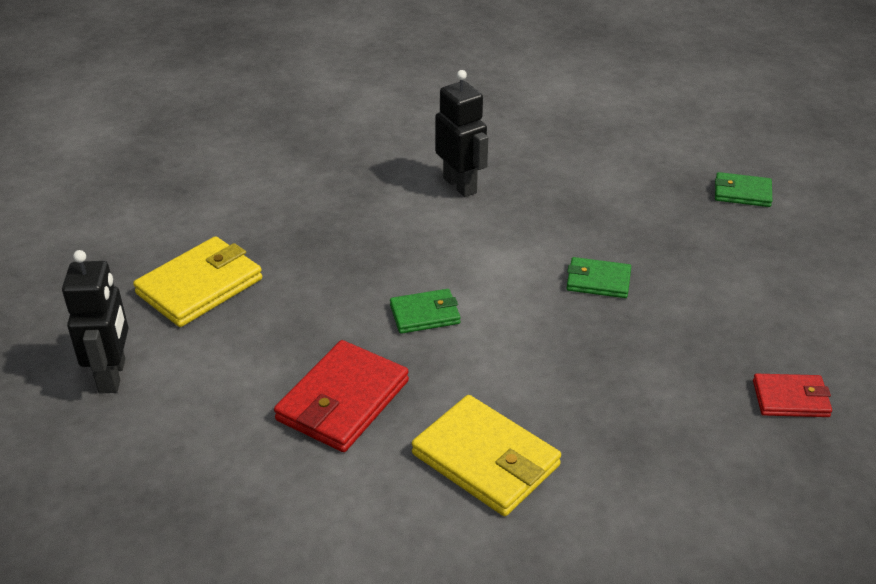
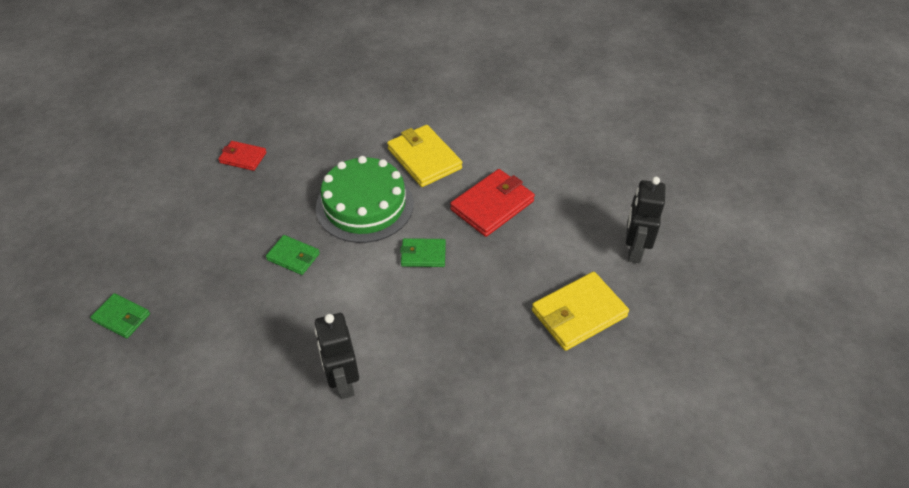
camera: 165 degrees left, 10 degrees up
none -> green cake [316,156,414,243]

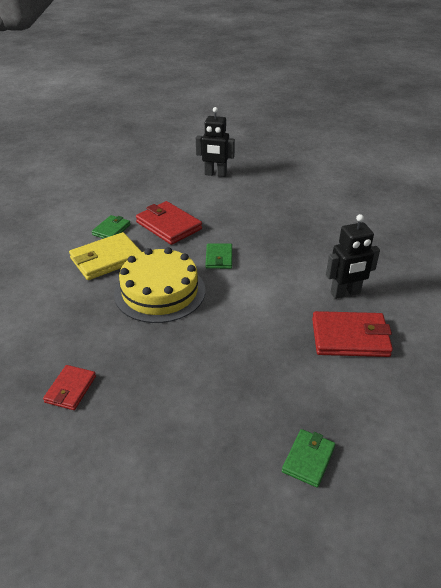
camera: 90 degrees left, 10 degrees down
green wallet [266,235,320,275] -> green wallet moved to [92,215,131,239]
green cake [316,156,414,243] -> yellow cake [114,247,205,323]
yellow wallet [532,272,629,351] -> none
none -> red wallet [312,311,393,357]

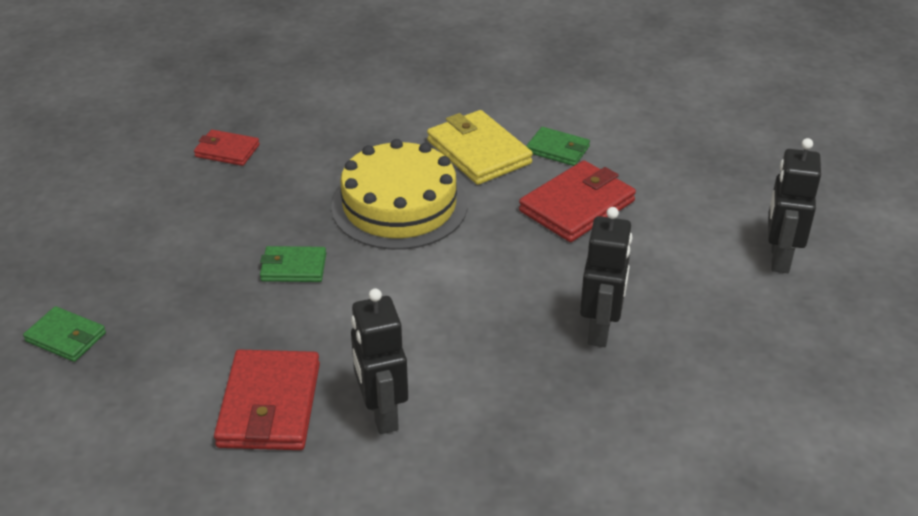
camera: 90 degrees right, 0 degrees up
green wallet [205,243,232,269] -> green wallet moved to [260,246,326,282]
none -> black robot [580,207,632,347]

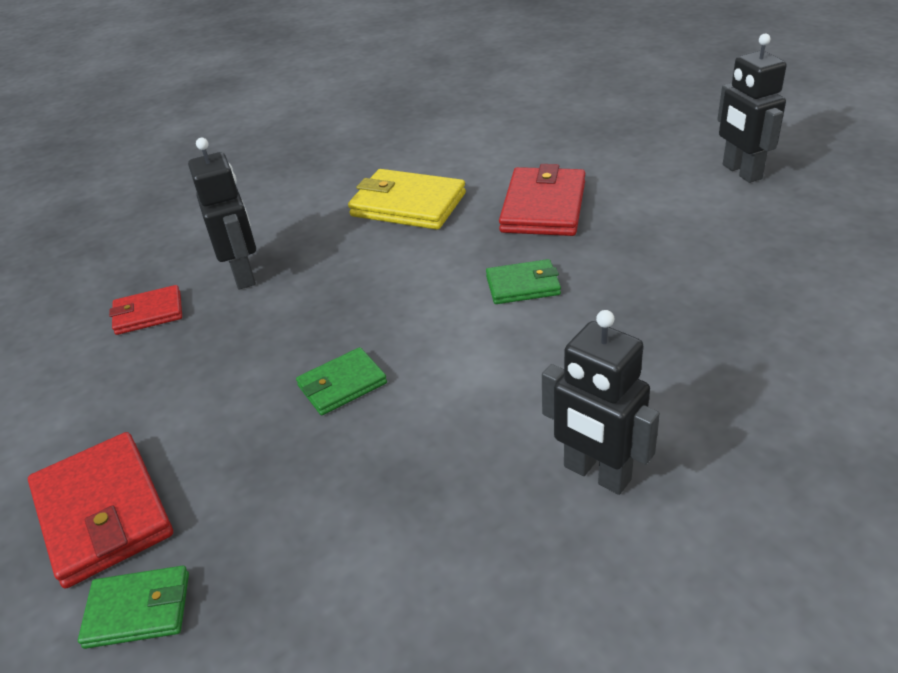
camera: 30 degrees left, 0 degrees up
red wallet [214,350,320,450] -> red wallet moved to [28,432,173,589]
yellow cake [331,139,467,250] -> none
green wallet [526,127,590,166] -> green wallet moved to [486,259,561,304]
black robot [580,207,632,347] -> black robot moved to [188,138,256,289]

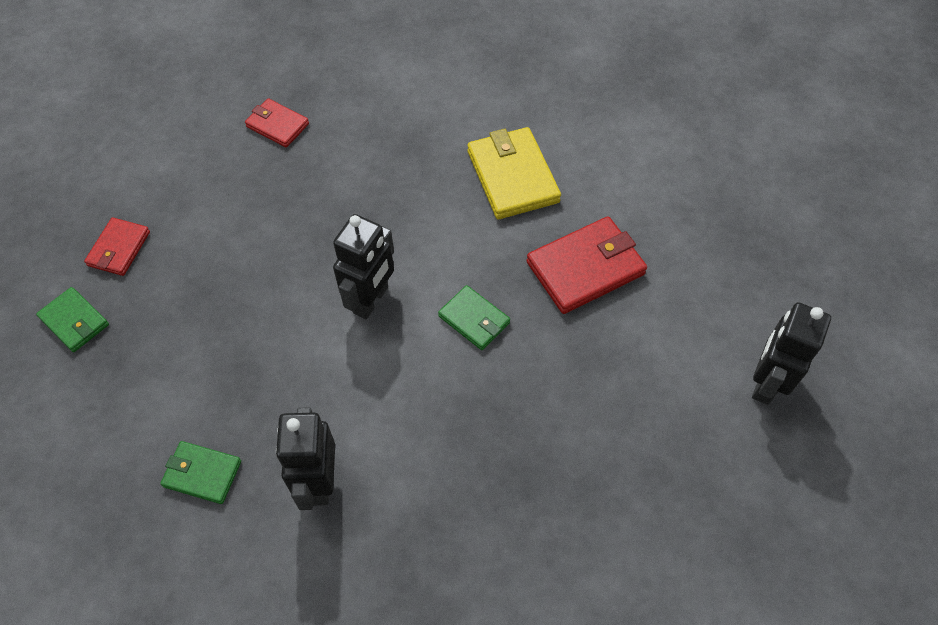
camera: 45 degrees right, 20 degrees up
red wallet [28,432,173,589] -> red wallet [84,217,150,276], size x0.59
black robot [188,138,256,289] -> black robot moved to [333,214,394,319]
green wallet [296,347,387,415] -> green wallet moved to [160,441,241,504]

